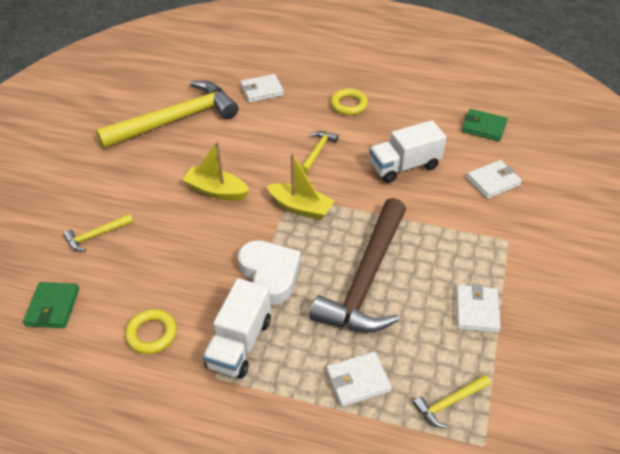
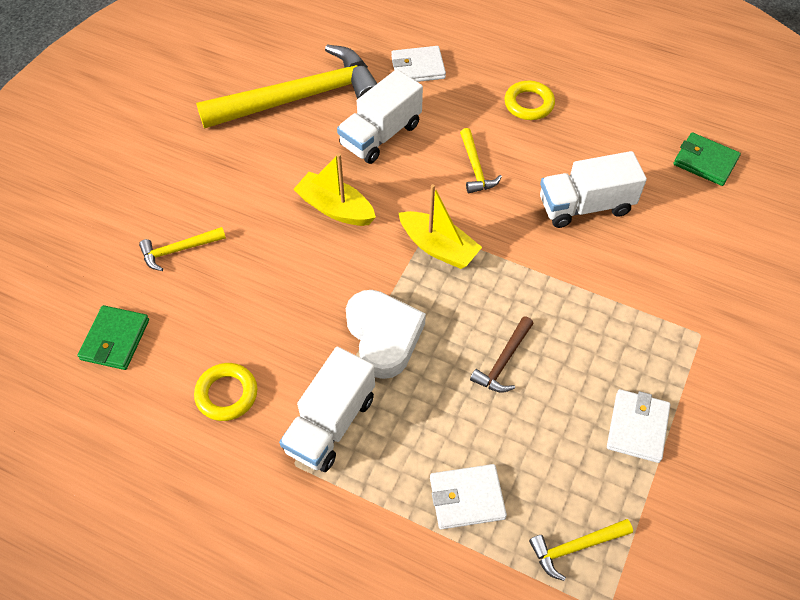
camera: 10 degrees right, 10 degrees up
yellow hammer [301,131,338,173] -> yellow hammer turned 135 degrees clockwise [460,128,502,193]
brown hammer [309,198,406,333] -> brown hammer [470,316,534,393], size x0.42
white wallet [467,160,522,199] -> none
none -> white truck [337,69,423,164]

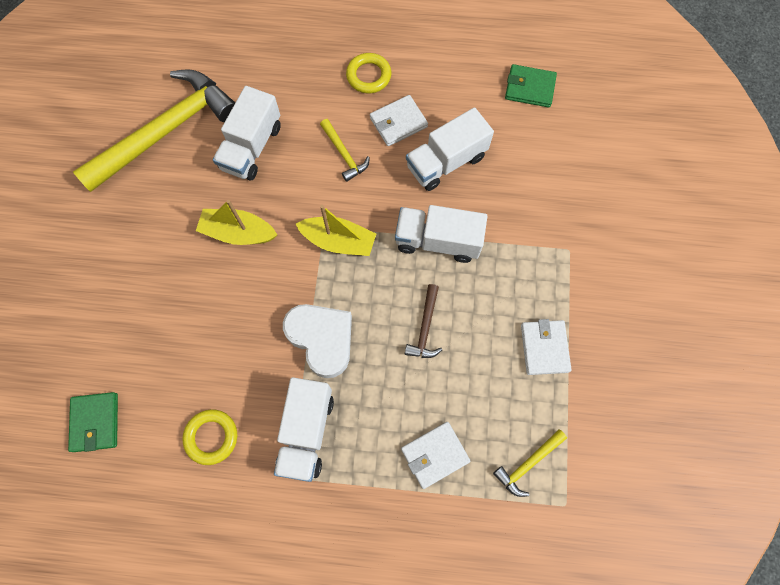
camera: 20 degrees left, 15 degrees up
yellow hammer [139,227,226,271] -> none
white wallet [391,46,446,82] -> white wallet moved to [370,95,428,146]
none -> white truck [395,205,487,263]

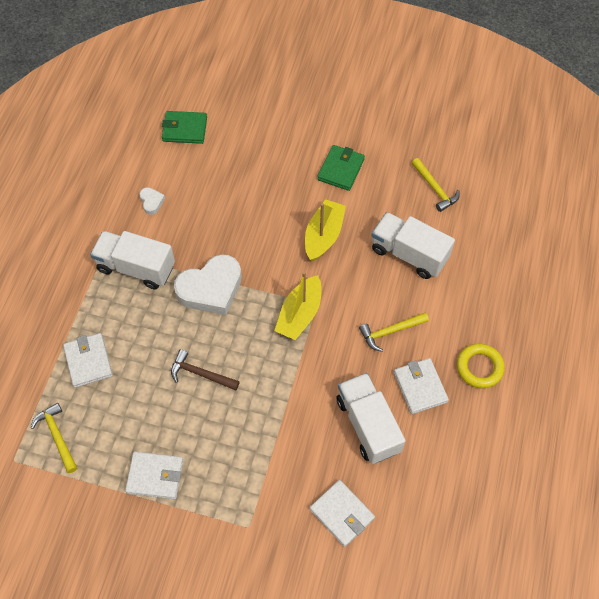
camera: 100 degrees right, 10 degrees down
yellow hammer [73,69,235,192] -> yellow hammer [412,158,460,212], size x0.42
yellow ring [182,409,237,465] -> white heart [139,187,165,215]
white truck [395,205,487,263] -> none
green wallet [505,64,557,108] -> green wallet moved to [317,145,365,191]
none -> white wallet [310,480,375,547]

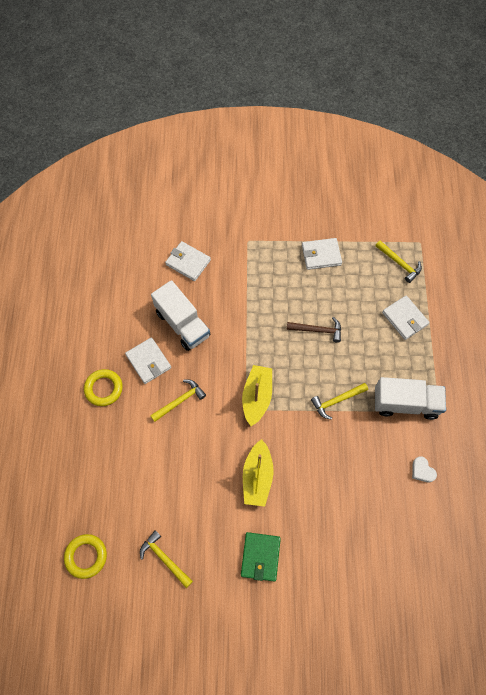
camera: 165 degrees right, 5 degrees up
green wallet [162,111,207,144] -> none
white heart [174,254,242,315] -> yellow hammer [311,383,368,420]
white truck [371,212,455,279] -> none
none -> yellow ring [64,534,107,579]

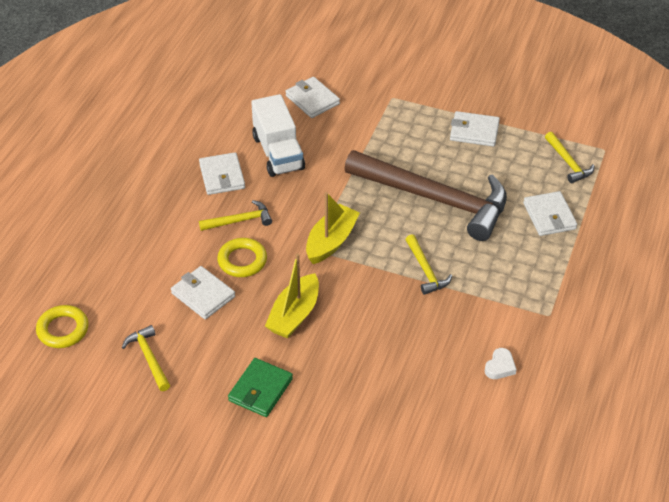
camera: 20 degrees right, 20 degrees down
yellow ring [84,369,123,406] -> yellow ring moved to [217,238,267,277]
brown hammer [287,317,341,343] -> brown hammer [344,150,507,241], size x2.39
yellow hammer [311,383,368,420] -> yellow hammer turned 105 degrees counterclockwise [405,234,452,295]
white truck [375,377,446,420] -> none
white heart [412,456,437,483] -> white heart turned 135 degrees counterclockwise [485,348,517,379]
none -> white wallet [171,266,235,319]

